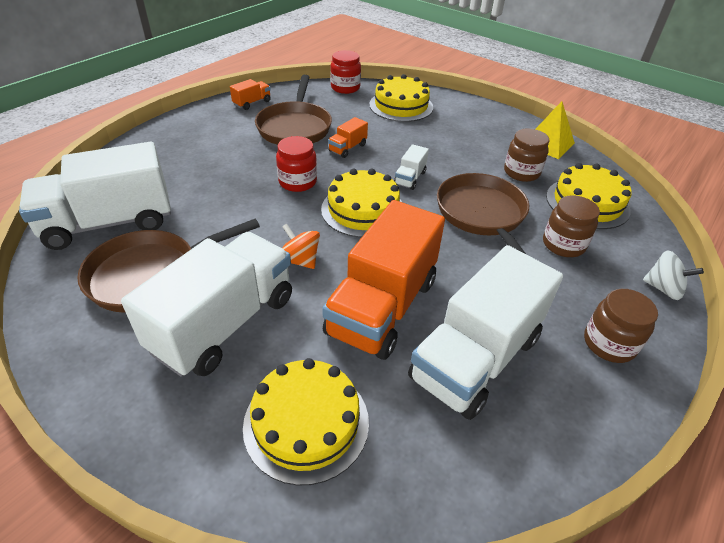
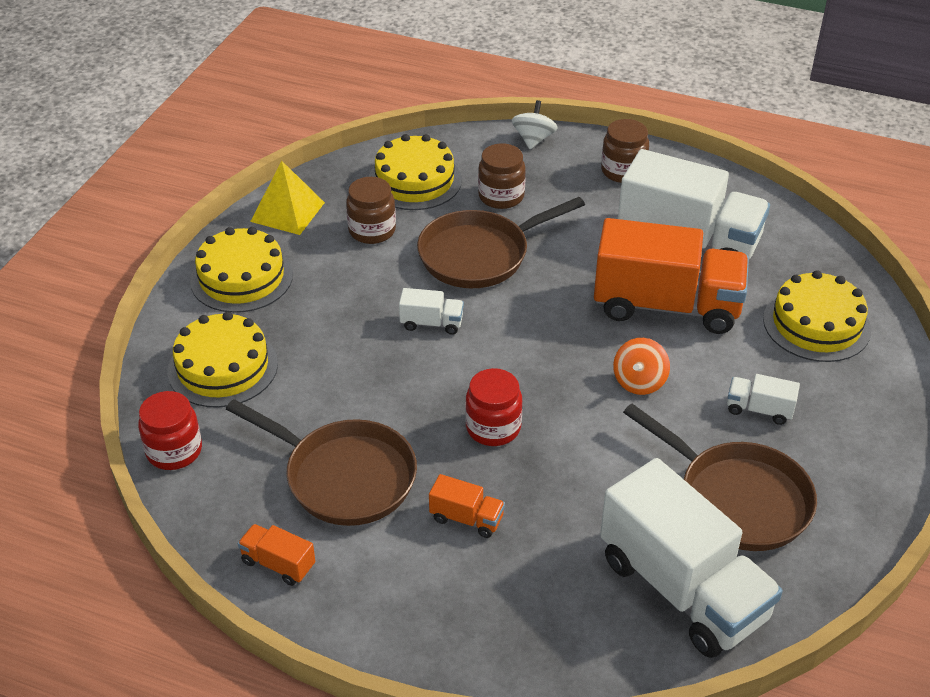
camera: 105 degrees left, 0 degrees up
white truck [121,232,292,377] -> white truck [727,374,800,425], size x0.42
brown pan [255,75,332,145] -> brown pan turned 45 degrees clockwise [226,399,417,526]
yellow cake [321,169,402,238] -> yellow cake moved to [190,227,293,313]
orange truck [328,117,368,158] -> orange truck moved to [429,474,505,538]

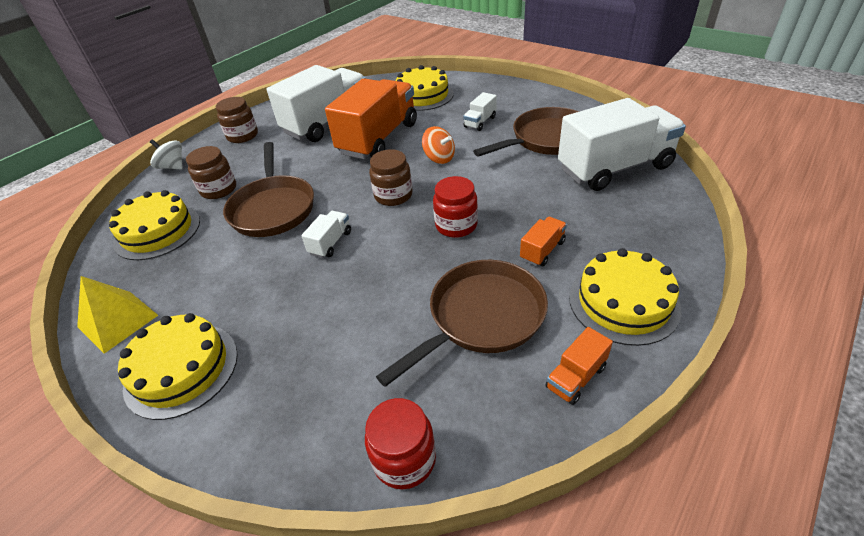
camera: 70 degrees left, 0 degrees up
yellow cake [167,312,278,408] -> yellow cake moved to [569,248,681,346]
brown jar [346,177,396,244] -> brown jar moved to [369,149,413,206]

